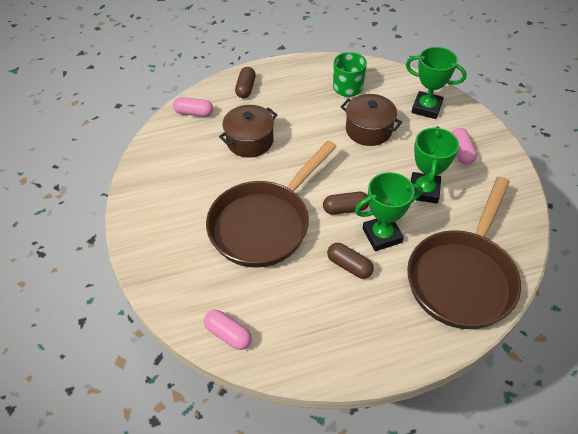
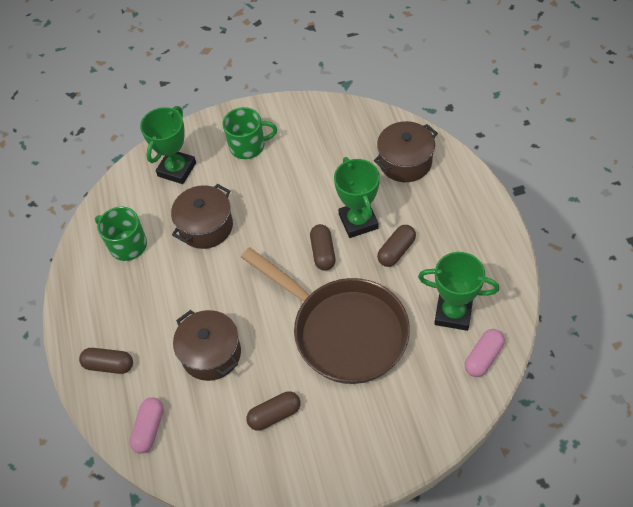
camera: 85 degrees left, 5 degrees up
brown pan [407,177,521,329] -> brown pot [374,121,438,182]
green trophy [411,126,459,204] -> green trophy moved to [418,252,499,331]
pink capsule [452,128,477,164] -> green mug [222,107,277,159]
none -> brown capsule [246,391,300,431]

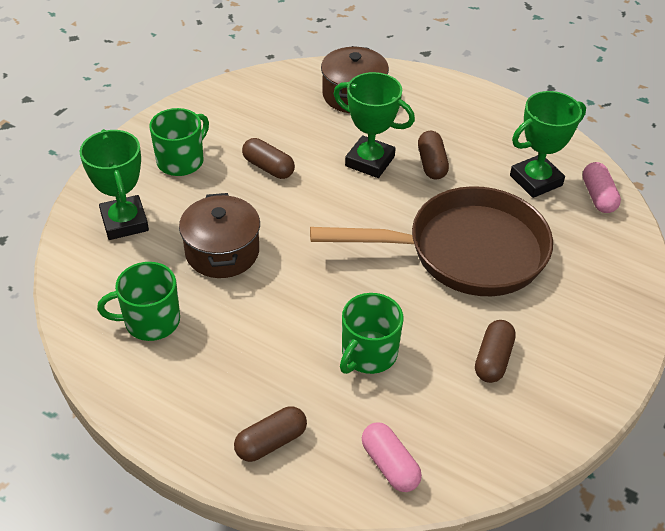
camera: 50 degrees left, 10 degrees down
brown pot [173,310,241,381] -> green mug [340,293,403,374]
brown capsule [310,224,335,271] -> brown capsule moved to [242,138,295,179]

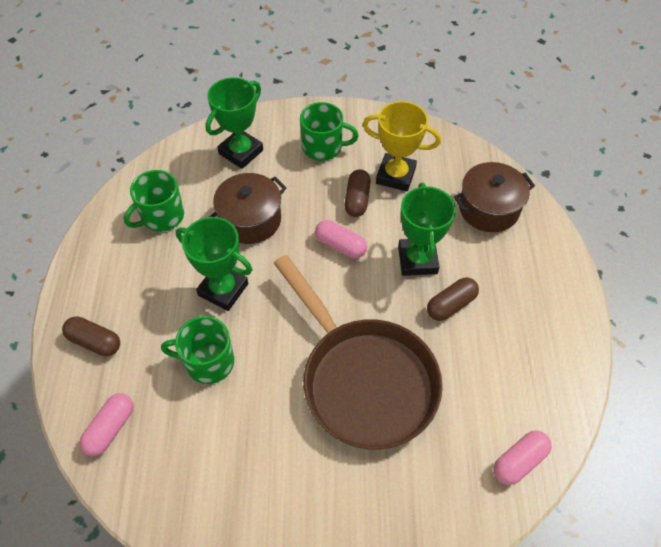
camera: 60 degrees right, 10 degrees up
green mug [97,262,180,341] -> green mug turned 90 degrees counterclockwise [124,170,184,232]
brown capsule [475,320,516,383] -> none
green trophy [510,91,586,198] -> green trophy moved to [176,217,252,311]
none -> pink capsule [315,220,367,259]
none -> yellow trophy [363,101,441,191]

